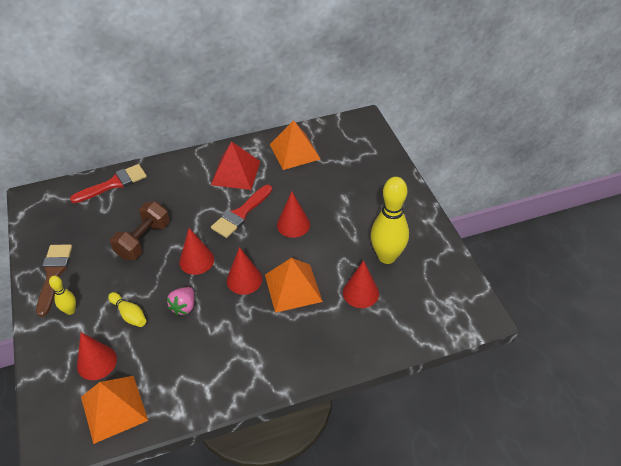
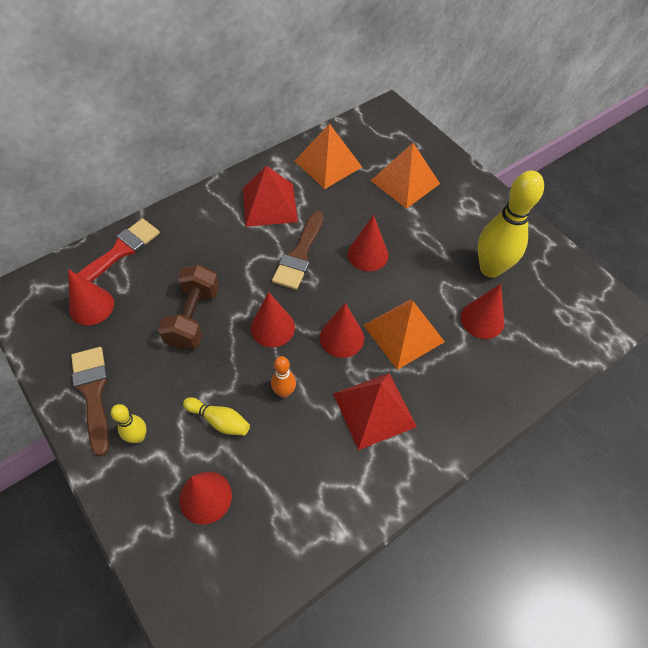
camera: 20 degrees left, 10 degrees up
orange pyramid [81,376,148,444] -> orange pyramid moved to [371,143,440,209]
pink strawberry [167,287,195,316] -> orange bowling pin [271,356,296,398]
red brush [211,185,272,238] -> brown brush [272,211,324,290]
none -> red cone [68,269,114,325]
none -> red pyramid [333,373,417,450]

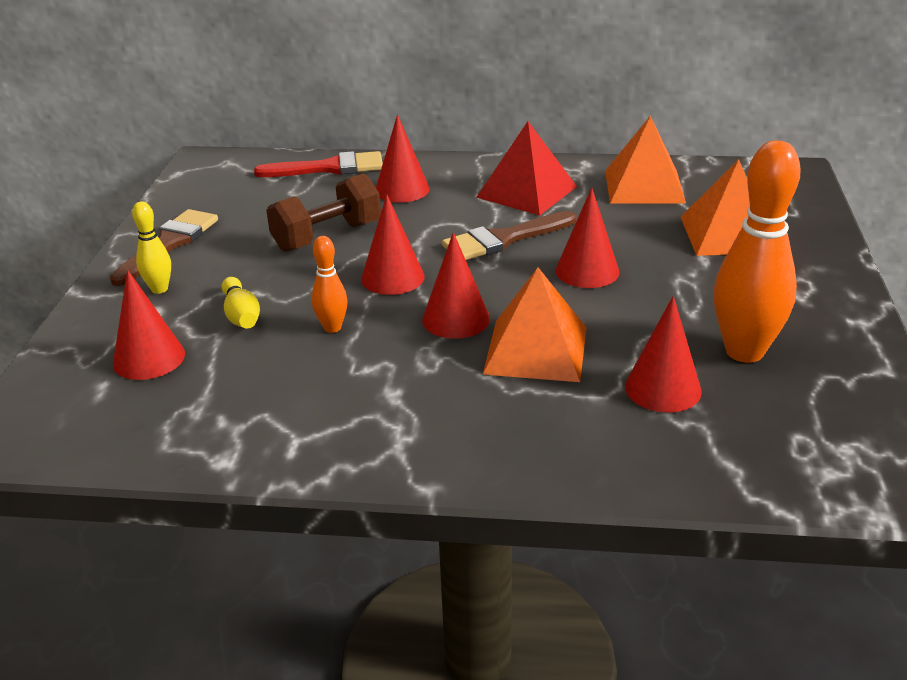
camera: 45 degrees right, 25 degrees down
red cone [68,269,114,325] -> red cone moved to [376,114,430,203]
red pyramid [333,373,417,450] -> none
yellow bowling pin [478,171,544,278] -> orange bowling pin [713,140,801,363]

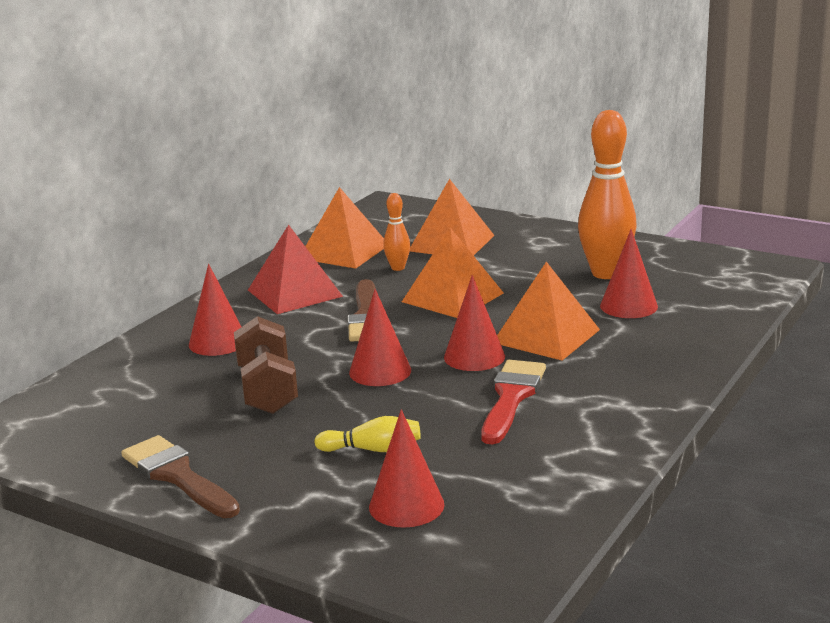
camera: 65 degrees left, 10 degrees down
yellow bowling pin [132,201,171,294] -> none
red brush [254,151,383,177] -> red brush moved to [481,360,546,444]
orange bowling pin [311,236,348,333] -> orange bowling pin moved to [383,193,410,271]
red cone [555,188,619,288] -> orange pyramid [402,227,504,318]

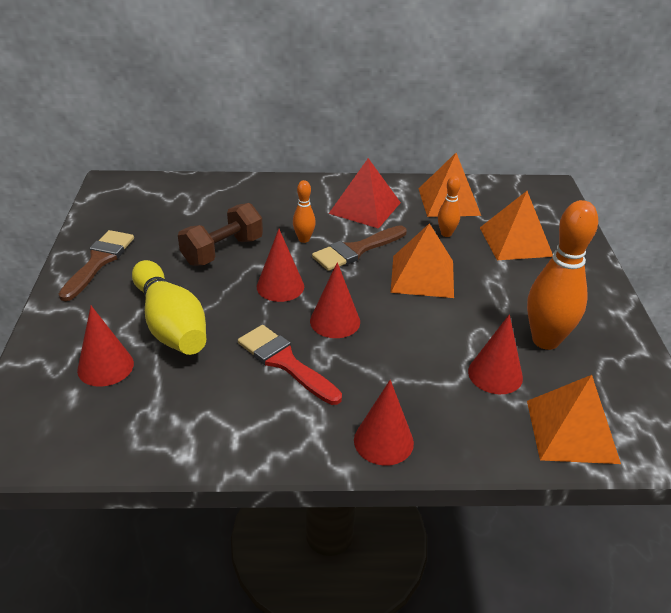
camera: 55 degrees right, 15 degrees up
red cone [189,264,241,356] -> red cone moved to [354,380,414,466]
yellow bowling pin [314,416,421,452] -> yellow bowling pin [132,260,206,355], size x2.06
red brush [481,360,546,444] -> red brush turned 120 degrees counterclockwise [238,325,342,405]
orange pyramid [497,262,600,360] -> orange pyramid moved to [527,375,621,464]
none -> orange bowling pin [293,180,316,243]

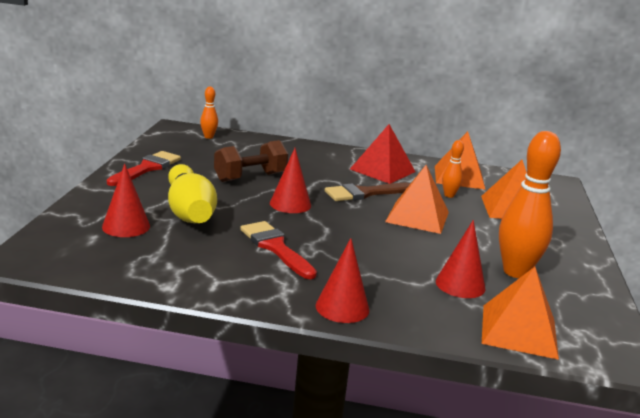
camera: 10 degrees right, 15 degrees down
brown brush [59,230,134,301] -> red brush [107,151,181,186]
orange bowling pin [293,180,316,243] -> orange bowling pin moved to [200,87,218,139]
red cone [310,262,360,338] -> none

